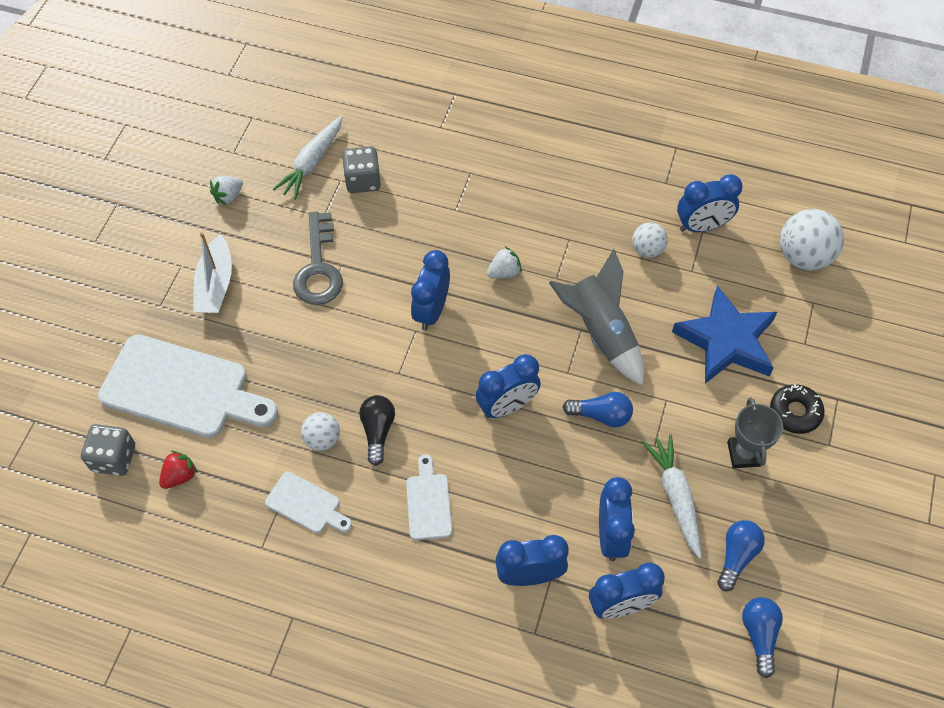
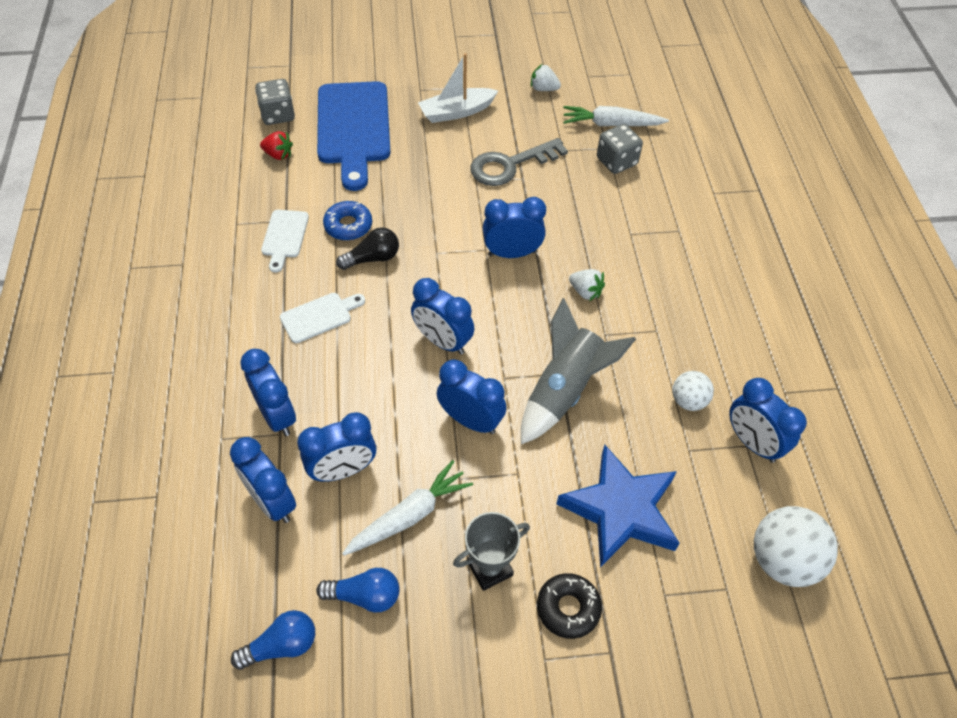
camera: 65 degrees right, 5 degrees down
white cutting board [98,334,278,438] -> blue cutting board [317,81,391,191]
white ball [301,412,340,451] -> blue donut [323,201,372,241]
blue light bulb [563,392,633,427] -> blue clock [437,359,507,434]

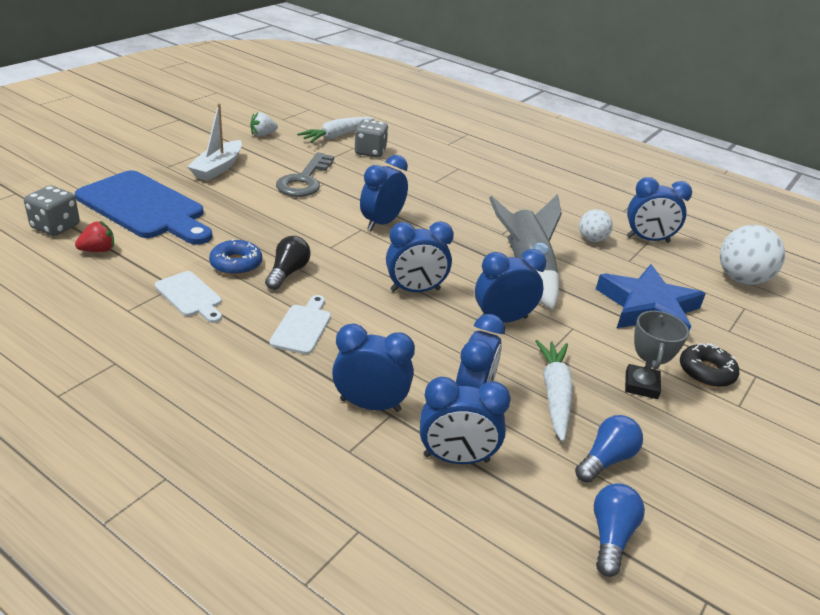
camera: 50 degrees left, 20 degrees down
white strawberry [569,269,605,301] -> none

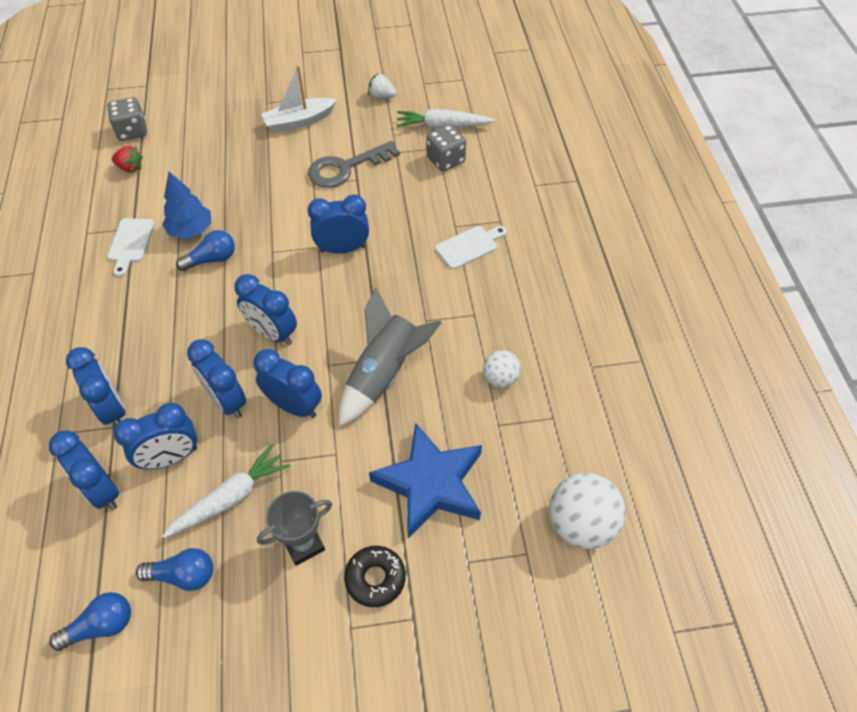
camera: 50 degrees right, 20 degrees up
blue cutting board [75,170,213,245] -> none
blue donut [209,239,262,275] -> blue tree [162,172,212,239]
black light bulb [265,236,311,290] -> blue light bulb [176,230,235,271]
white cutting board [269,295,331,355] -> white cutting board moved to [435,226,507,269]
blue clock [627,177,692,243] -> blue clock moved to [187,339,246,418]

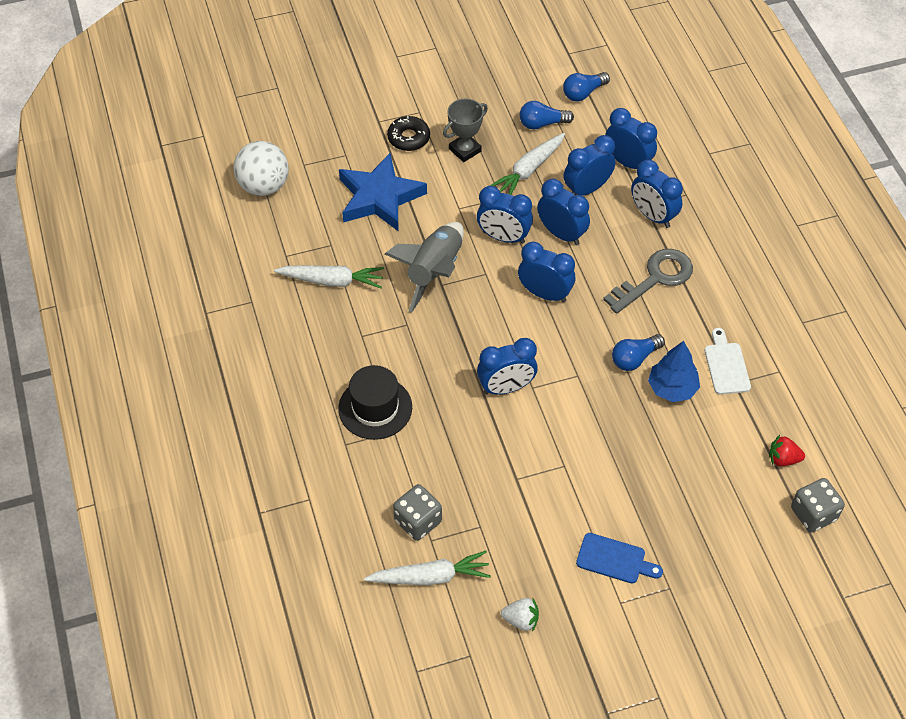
camera: 170 degrees right, 0 degrees up
white boat [261,65,337,132] -> blue cutting board [576,533,663,584]
grey key [308,141,400,188] -> grey key moved to [603,249,693,314]
white cutting board [435,226,507,269] -> black hat [338,365,412,440]
white ball [483,350,521,388] -> white carrot [274,265,384,289]

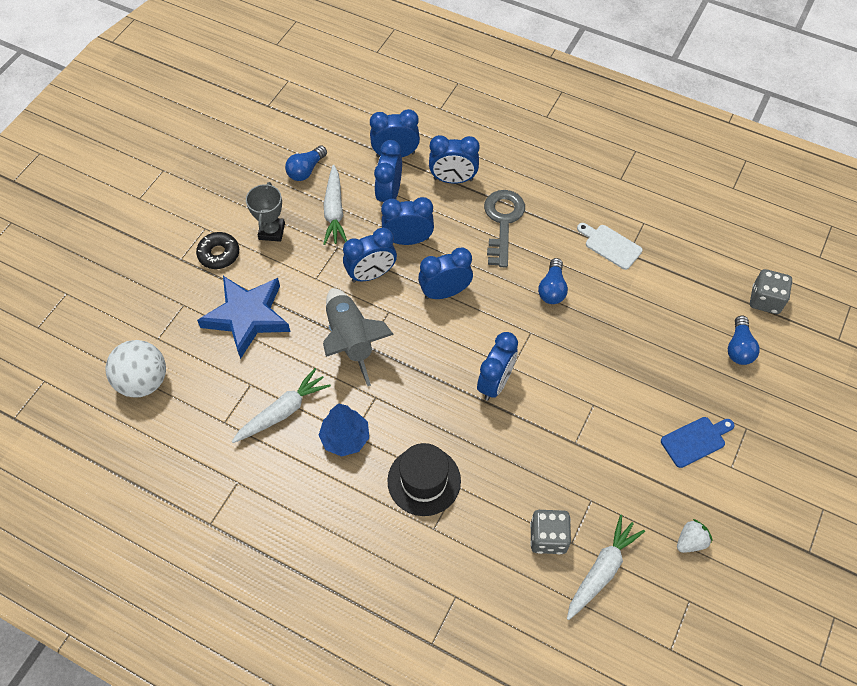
camera: 45 degrees left, 5 degrees up
blue light bulb [563,72,610,102] -> blue light bulb moved to [728,316,760,365]
blue tree [648,341,700,402] -> blue tree moved to [319,403,369,457]
red strawberry [769,435,805,466] -> none

